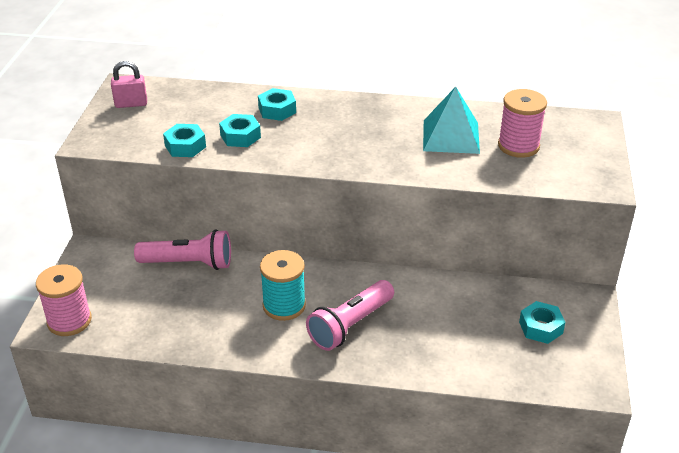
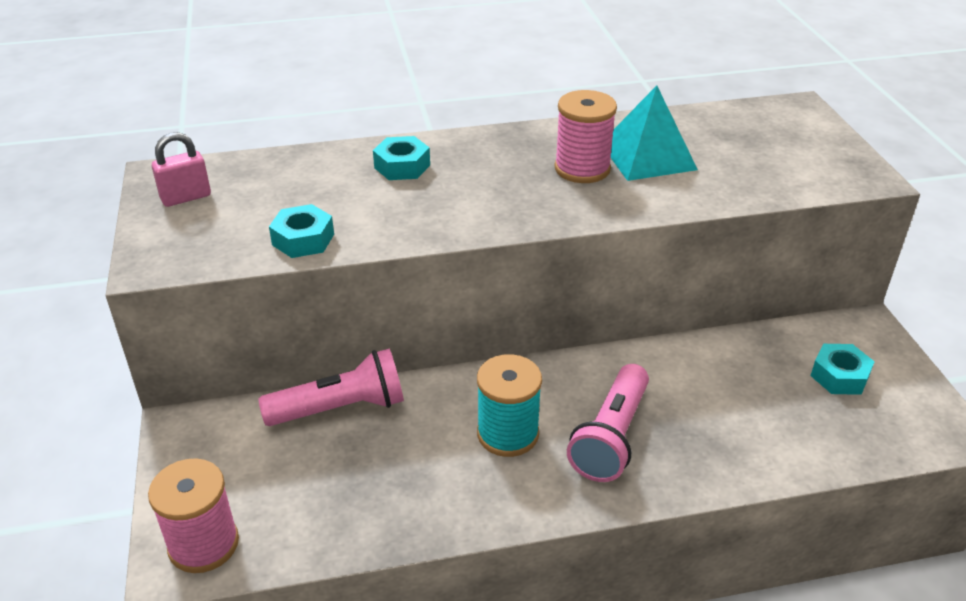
camera: 20 degrees left, 0 degrees up
turquoise nut [219,114,261,147] -> none
pink spool [498,89,547,158] -> pink spool moved to [554,90,617,183]

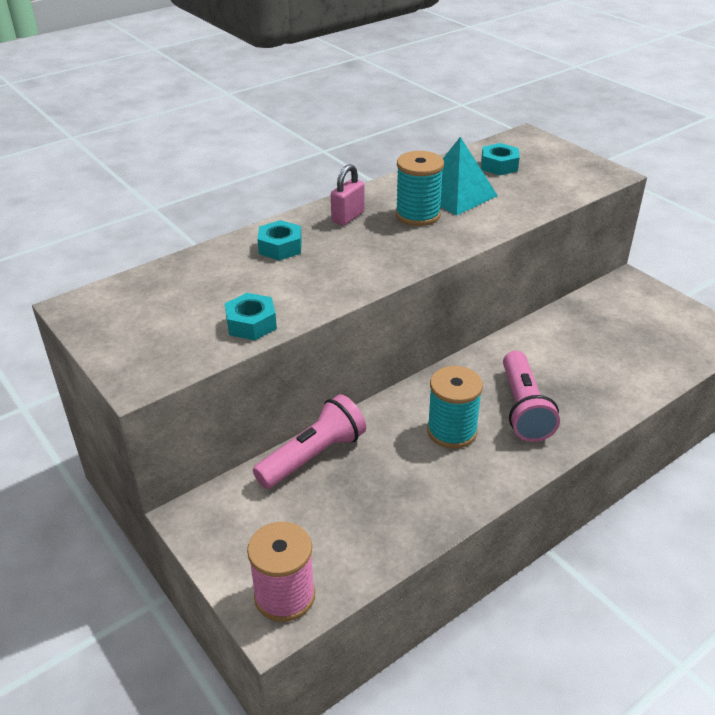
camera: 25 degrees left, 0 degrees up
pink padlock [152,132,211,207] -> pink padlock moved to [331,164,365,226]
pink spool [554,90,617,183] -> turquoise spool [396,151,444,226]
turquoise nut [811,344,875,395] -> turquoise nut moved to [481,143,520,175]

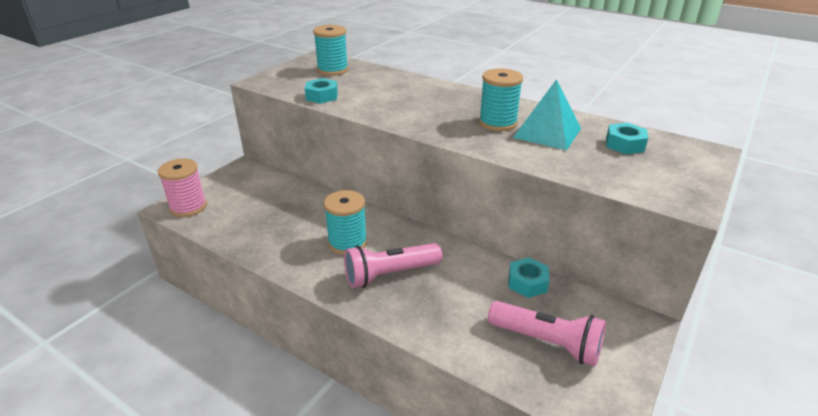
camera: 70 degrees right, 5 degrees down
pink flashlight [253,394,366,489] -> pink flashlight moved to [488,301,606,366]
turquoise nut [257,220,302,261] -> turquoise nut moved to [509,258,550,298]
pink padlock [331,164,365,226] -> none
none -> turquoise spool [313,25,348,76]

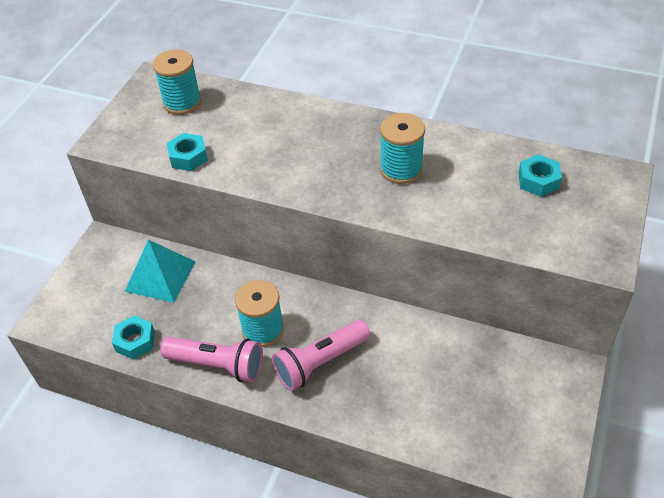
camera: 10 degrees left, 15 degrees up
pink spool [158,159,207,217] -> none
pink flashlight [488,301,606,366] -> pink flashlight moved to [160,336,263,382]
turquoise nut [509,258,550,298] -> turquoise nut moved to [112,315,155,360]
turquoise pyramid [513,79,581,150] -> turquoise pyramid moved to [125,239,196,303]

